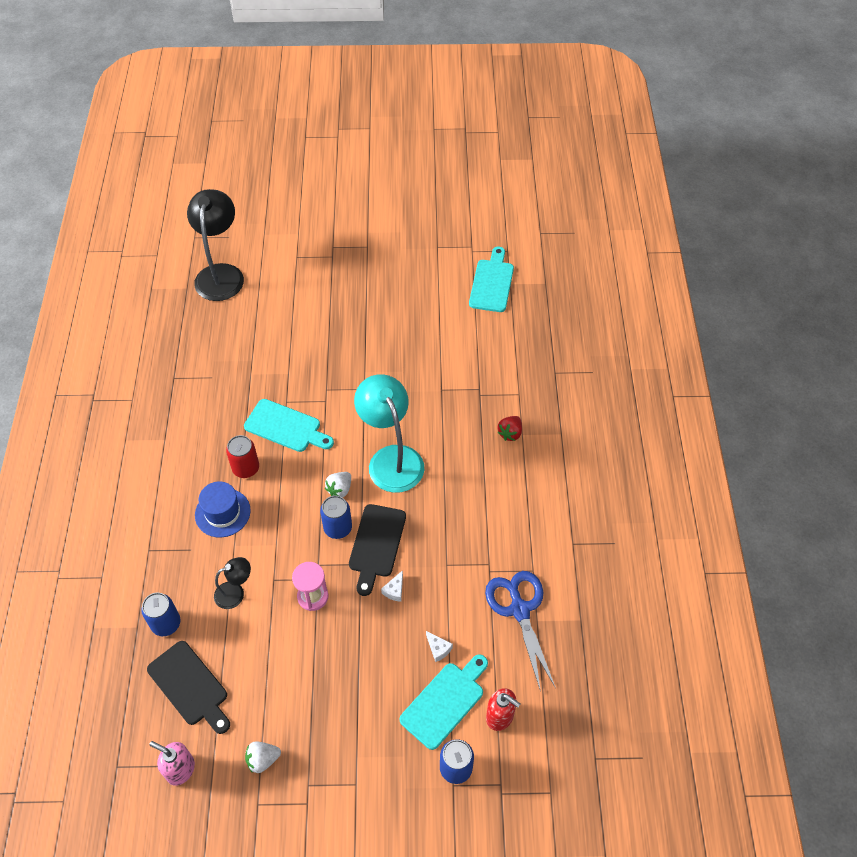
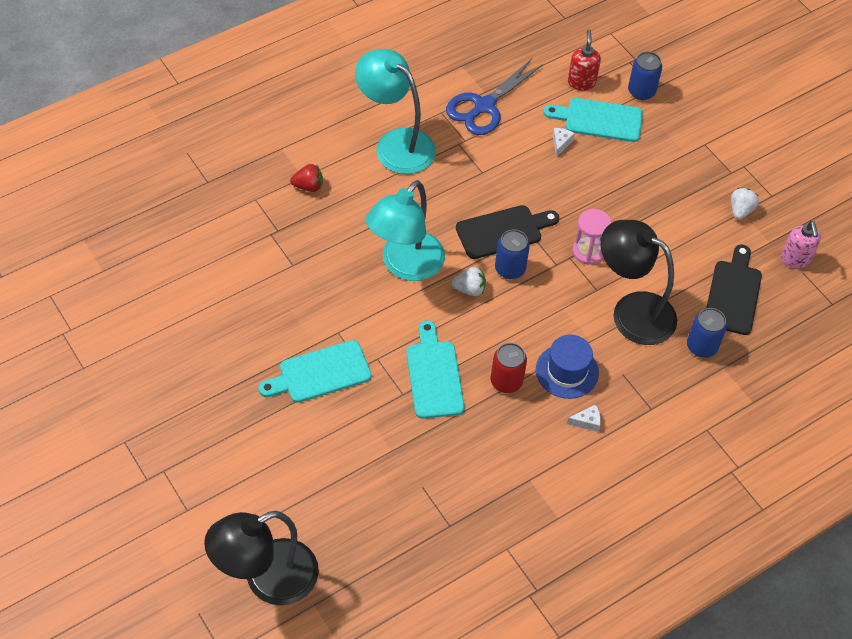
camera: 125 degrees left, 0 degrees up
black lamp [214,557,251,609] -> black lamp [601,220,677,345], size x2.01
white strawberry [245,741,281,773] -> white strawberry turned 105 degrees counterclockwise [731,188,759,220]
white cheese [381,570,403,602] -> white cheese moved to [567,404,601,432]
turquoise cutting board [469,247,514,312] -> turquoise cutting board moved to [258,340,372,403]
none -> turquoise lamp [355,49,436,174]

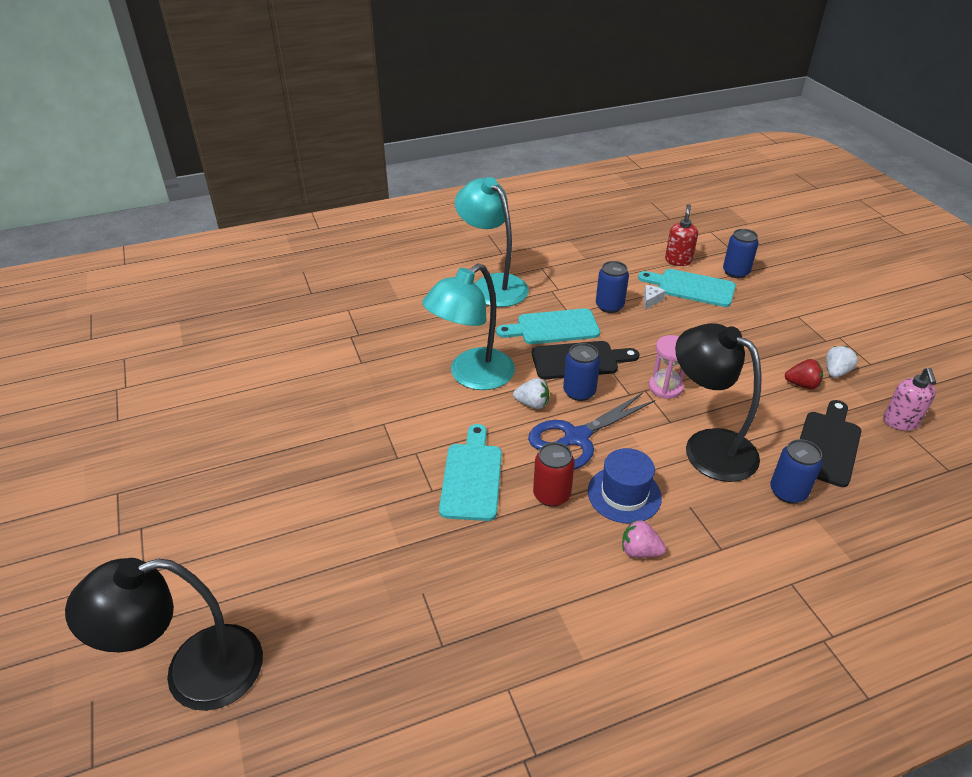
camera: 15 degrees right, 15 degrees down
turquoise cutting board [258,340,372,403] -> turquoise cutting board moved to [496,308,600,344]
red strawberry [290,164,323,192] -> red strawberry moved to [785,359,823,389]
blue scissors [446,58,543,135] -> blue scissors moved to [528,393,655,470]
white cheese [567,404,601,432] -> pink strawberry [622,520,666,558]
none -> blue can [596,261,629,313]

